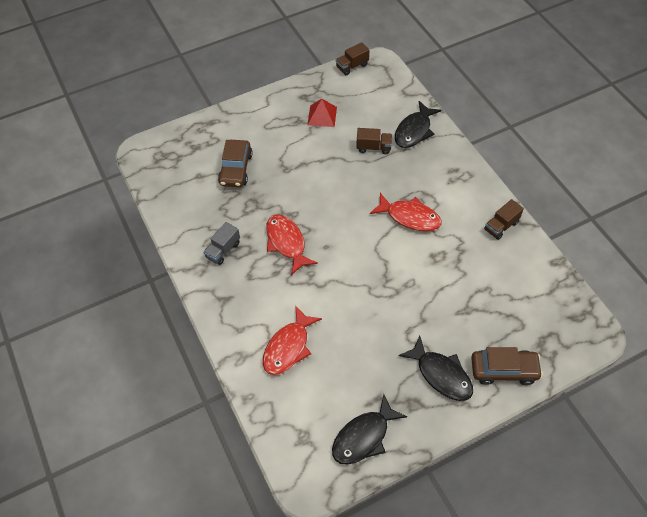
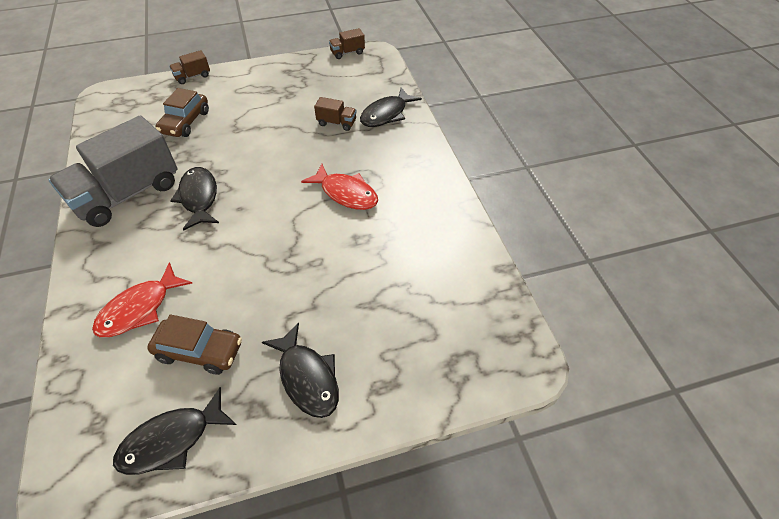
camera: 10 degrees right, 5 degrees down
grey truck [203,222,240,265] -> grey truck [49,115,177,227], size x2.35
red fish [266,214,318,276] -> black fish [170,167,219,231]
red pyramid [307,99,337,127] -> none
brown car [471,347,543,385] -> brown car moved to [147,315,242,375]
brown truck [484,199,524,240] -> brown truck moved to [169,50,210,84]

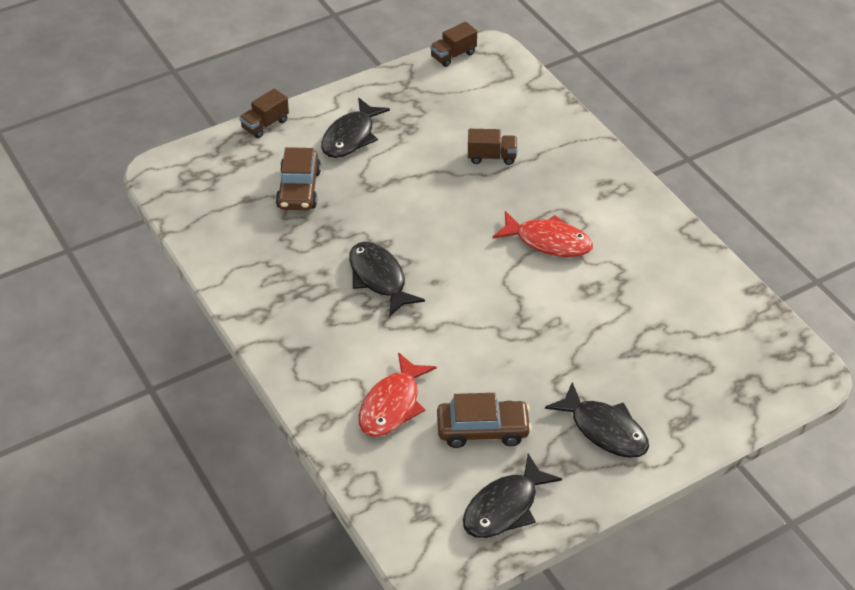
camera: 15 degrees left, 5 degrees down
grey truck [49,115,177,227] -> none
black fish [360,88,422,127] -> black fish moved to [321,98,390,158]

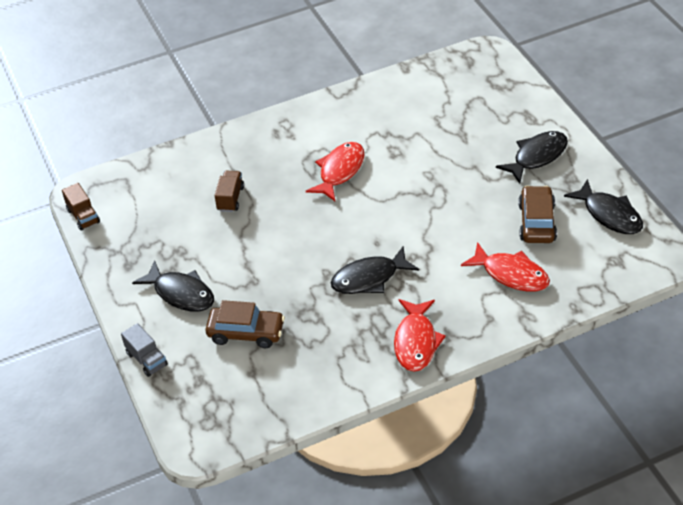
camera: 80 degrees left, 0 degrees up
brown truck [239,88,289,138] -> grey truck [121,323,168,377]
none -> red fish [394,299,446,372]

